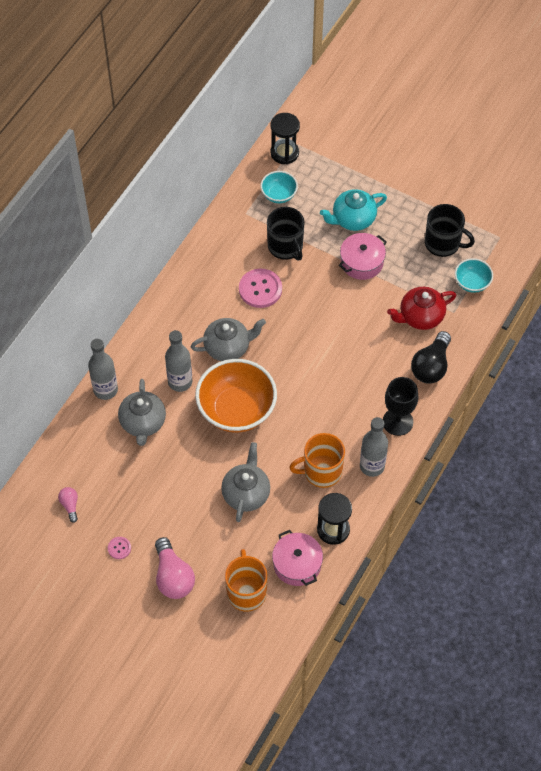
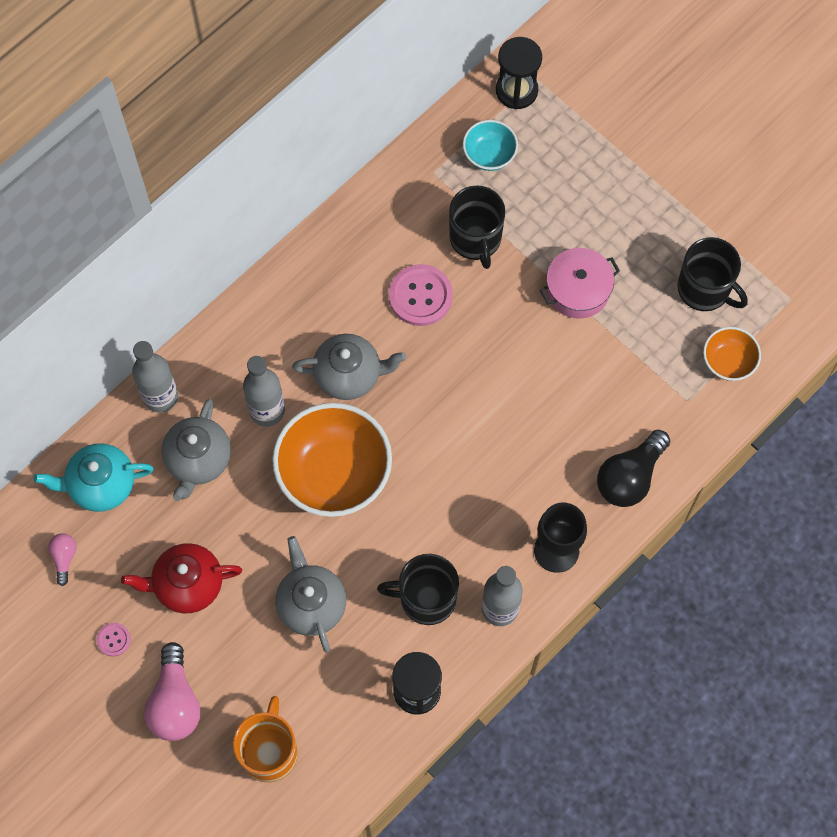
camera: 15 degrees right, 10 degrees up
grey teapot [221,442,270,522] -> grey teapot turned 45 degrees counterclockwise [275,536,346,652]
pink pot [272,530,323,586] -> none
orange mug [289,433,345,488] -> black mug [377,554,459,625]
turquoise teapot [320,189,387,231] -> turquoise teapot moved to [33,443,154,512]
red teapot [387,287,456,330] -> red teapot moved to [121,543,242,613]
turquoise bowl [455,258,493,293] -> orange bowl [703,327,761,381]

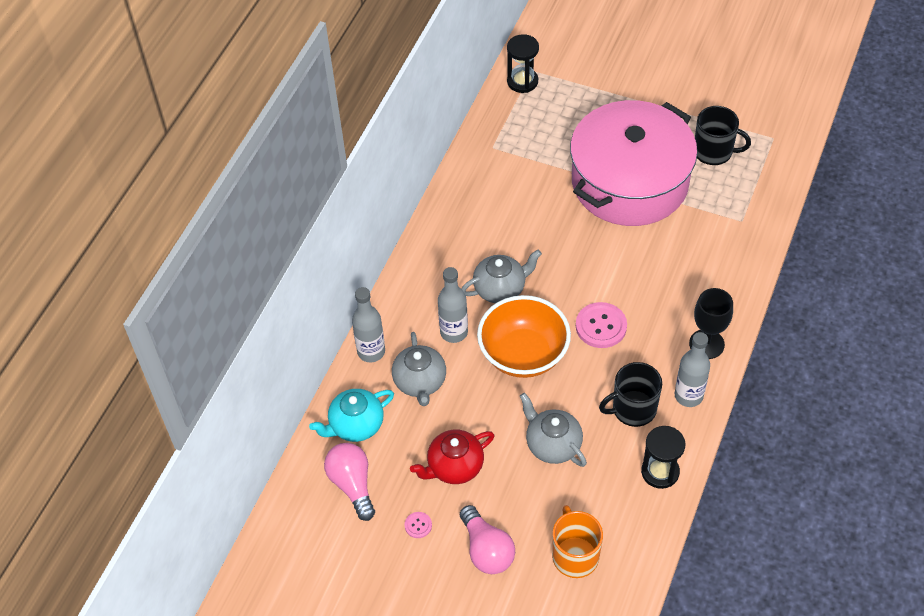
camera: 20 degrees left, 15 degrees down
pink light bulb [48,533,76,586] -> pink light bulb [324,443,375,521], size x1.94
pink button [389,264,453,326] -> pink button moved to [576,302,627,348]
black mug [449,185,505,269] -> none
turquoise bowl [463,120,518,171] -> none
pink pot [540,248,620,319] -> pink pot [570,100,697,226], size x2.45
black light bulb [597,429,670,507] -> none
orange bowl [703,327,761,381] -> none

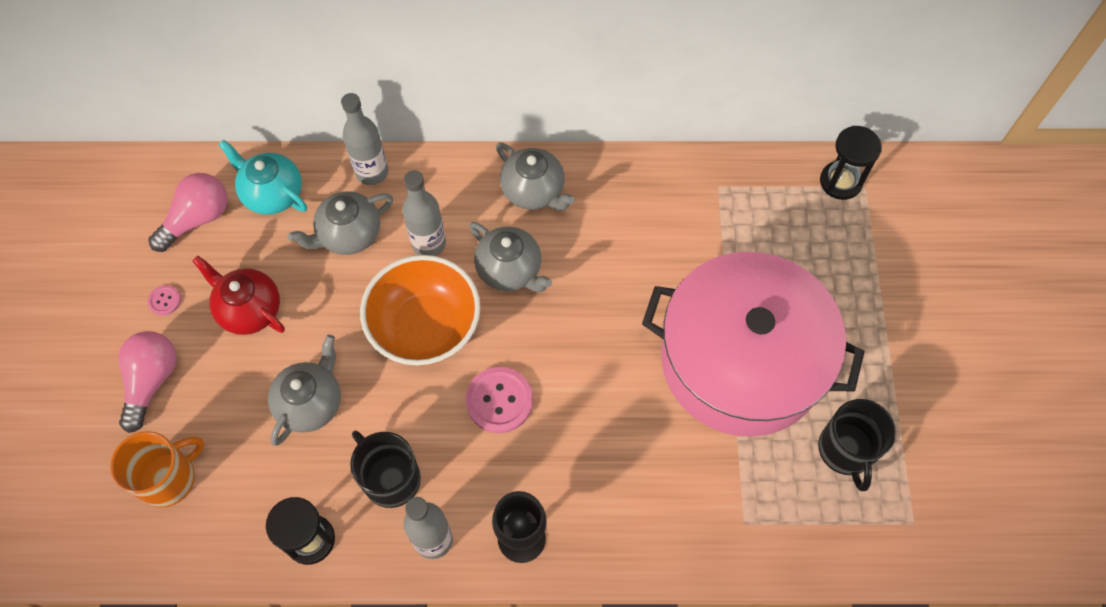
camera: 65 degrees right, 10 degrees up
pink light bulb [460,505,515,574] -> pink light bulb turned 150 degrees clockwise [118,331,177,433]
none -> grey teapot [496,142,575,211]

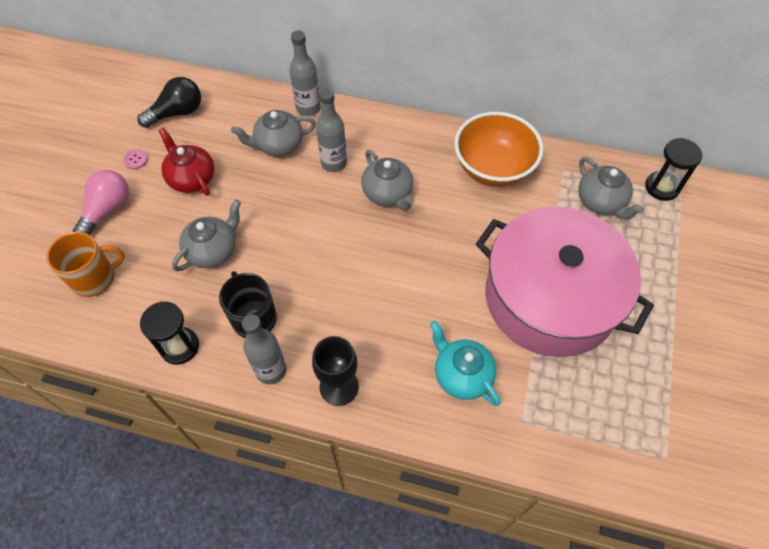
camera: 15 degrees right, 5 degrees down
pink light bulb [148,173,228,252] -> black light bulb [137,77,201,128]
turquoise teapot [218,139,307,215] -> turquoise teapot moved to [430,321,501,406]
orange bowl [360,255,481,366] -> orange bowl moved to [454,112,544,187]
pink button [465,367,533,433] -> none
grey teapot [496,142,575,211] -> grey teapot moved to [578,157,644,219]
black mug [818,399,896,491] -> none

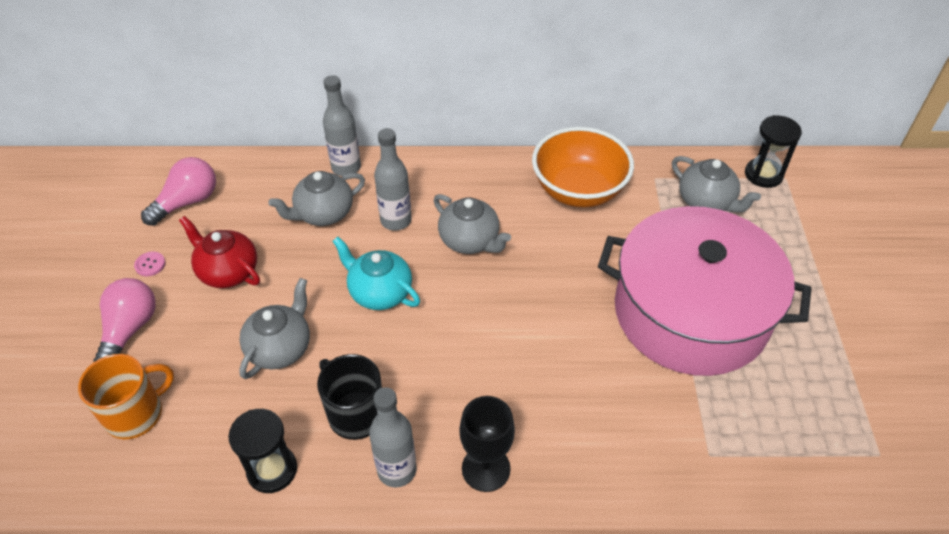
camera: 15 degrees left, 10 degrees down
black light bulb [137,77,201,128] -> pink light bulb [141,157,216,226]
turquoise teapot [430,321,501,406] -> turquoise teapot moved to [332,237,420,310]

